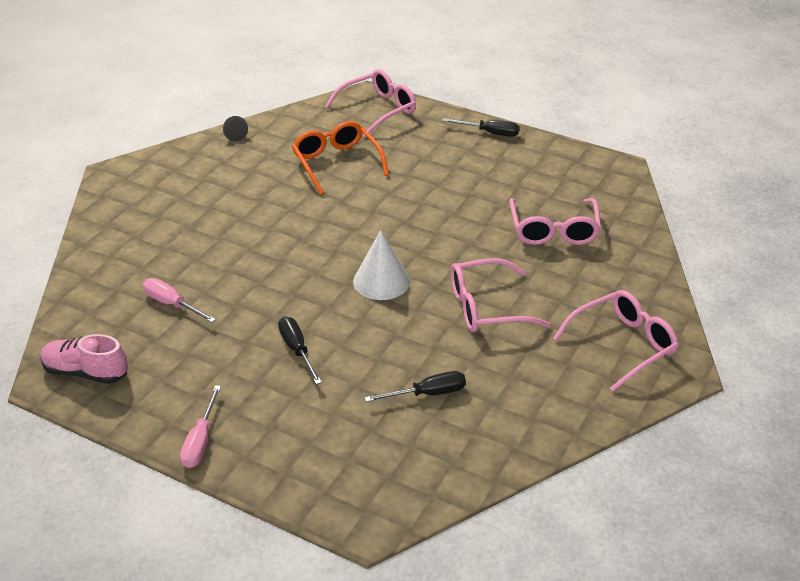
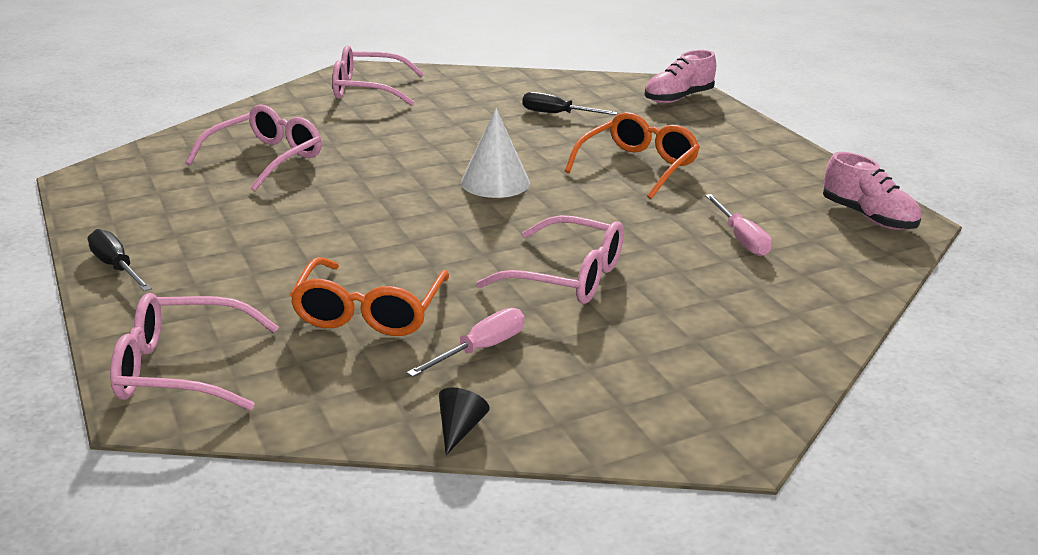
camera: 145 degrees left, 10 degrees down
pink screwdriver [180,385,221,468] -> pink screwdriver moved to [406,308,525,377]
black screwdriver [278,316,322,385] -> orange glasses [565,112,700,199]
pink glasses [451,258,551,332] -> pink glasses moved to [476,215,624,304]
none -> pink shoe [644,50,716,103]

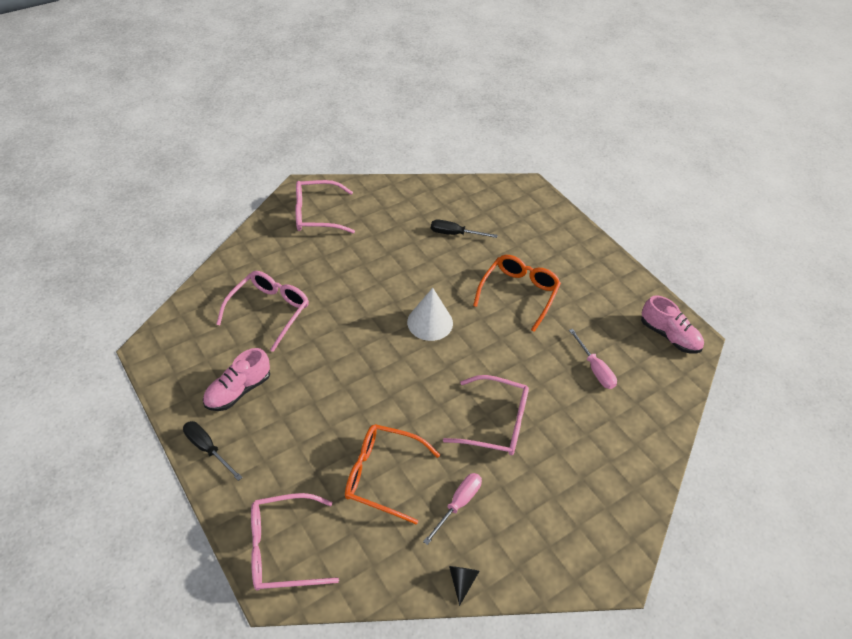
camera: 10 degrees left, 20 degrees up
orange glasses [290,257,449,336] -> orange glasses turned 105 degrees clockwise [345,424,440,525]
pink shoe [644,50,716,103] -> pink shoe moved to [203,348,270,411]

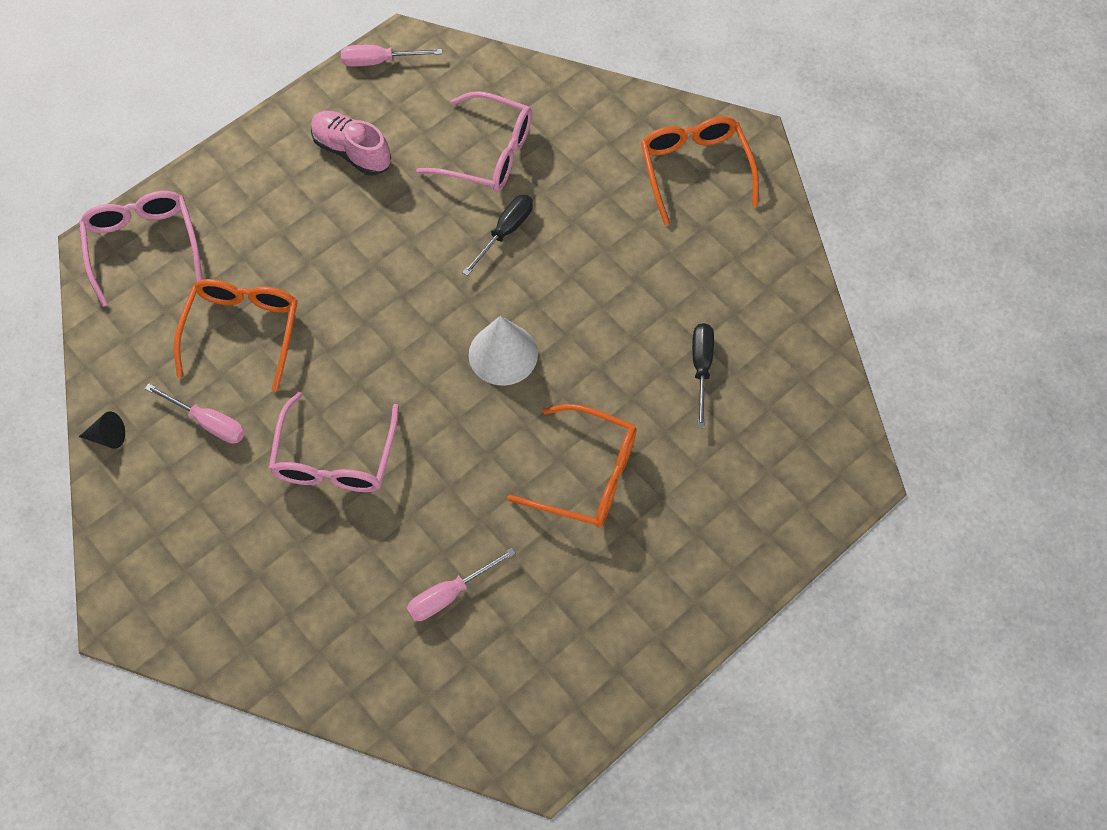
camera: 85 degrees right, 15 degrees up
black screwdriver [183,421,243,481] -> black screwdriver moved to [462,195,533,276]
pink glasses [296,180,355,233] -> orange glasses [641,116,759,225]
pink shoe [641,295,704,354] -> none
none -> pink screwdriver [341,45,442,67]

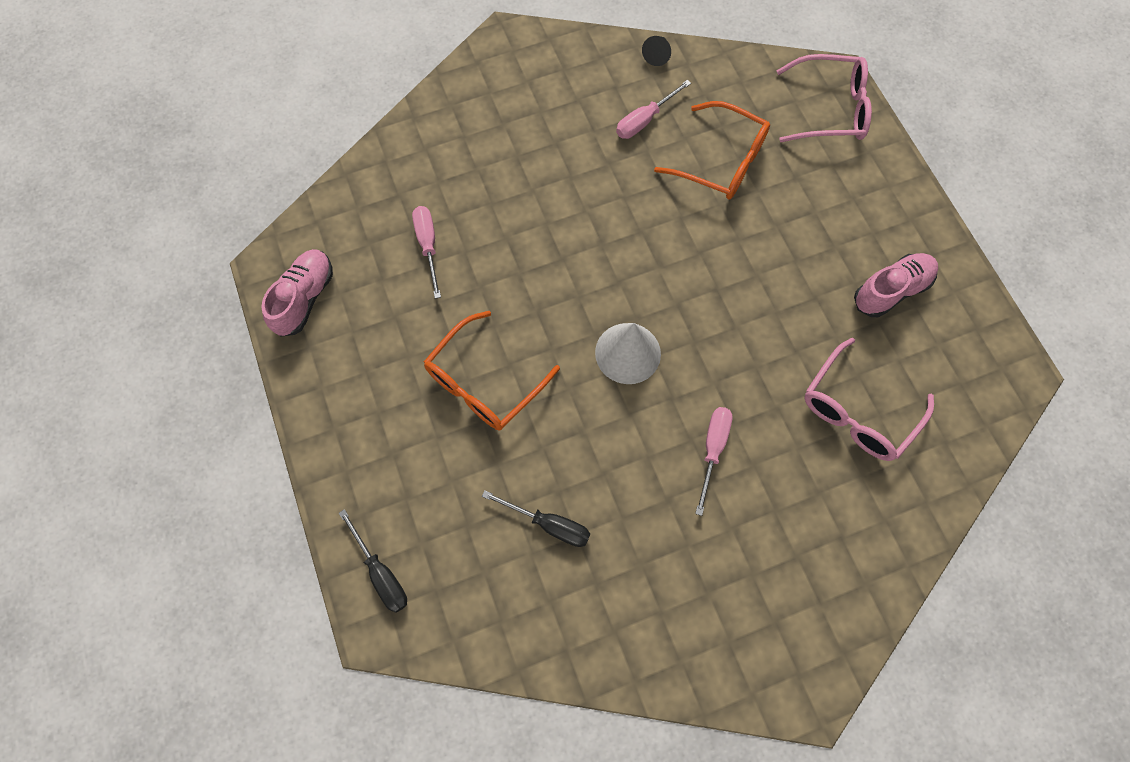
camera: 110 degrees right, 5 degrees up
pink glasses [269,392,399,492] -> none
pink screwdriver [341,45,442,67] -> pink screwdriver moved to [695,407,732,516]
black screwdriver [462,195,533,276] -> black screwdriver moved to [339,509,407,613]
orange glasses [641,116,759,225] -> none
none -> pink shoe [262,249,333,337]

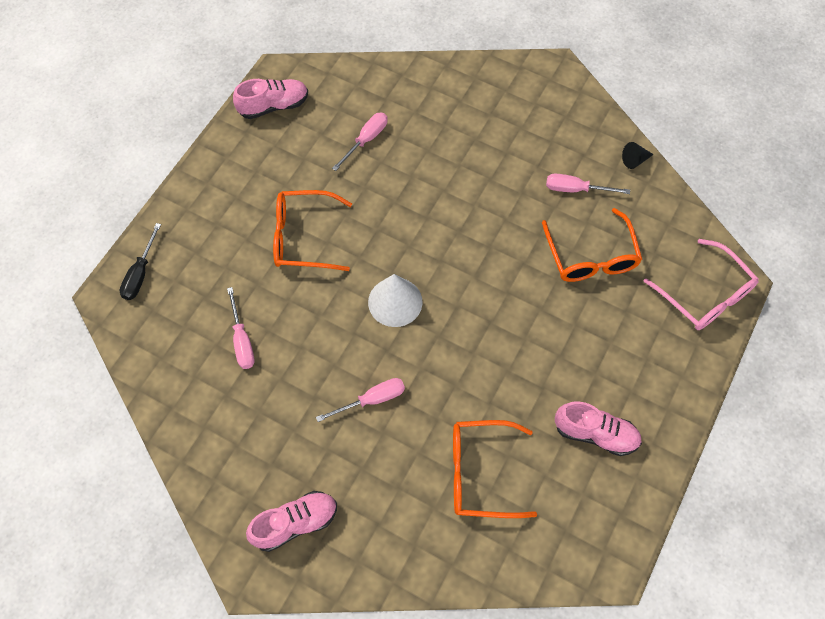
camera: 50 degrees right, 5 degrees down
black screwdriver [482,490,590,547] -> pink screwdriver [227,287,254,369]
pink glasses [804,338,934,461] -> orange glasses [453,420,537,518]
none -> pink shoe [246,491,337,552]

